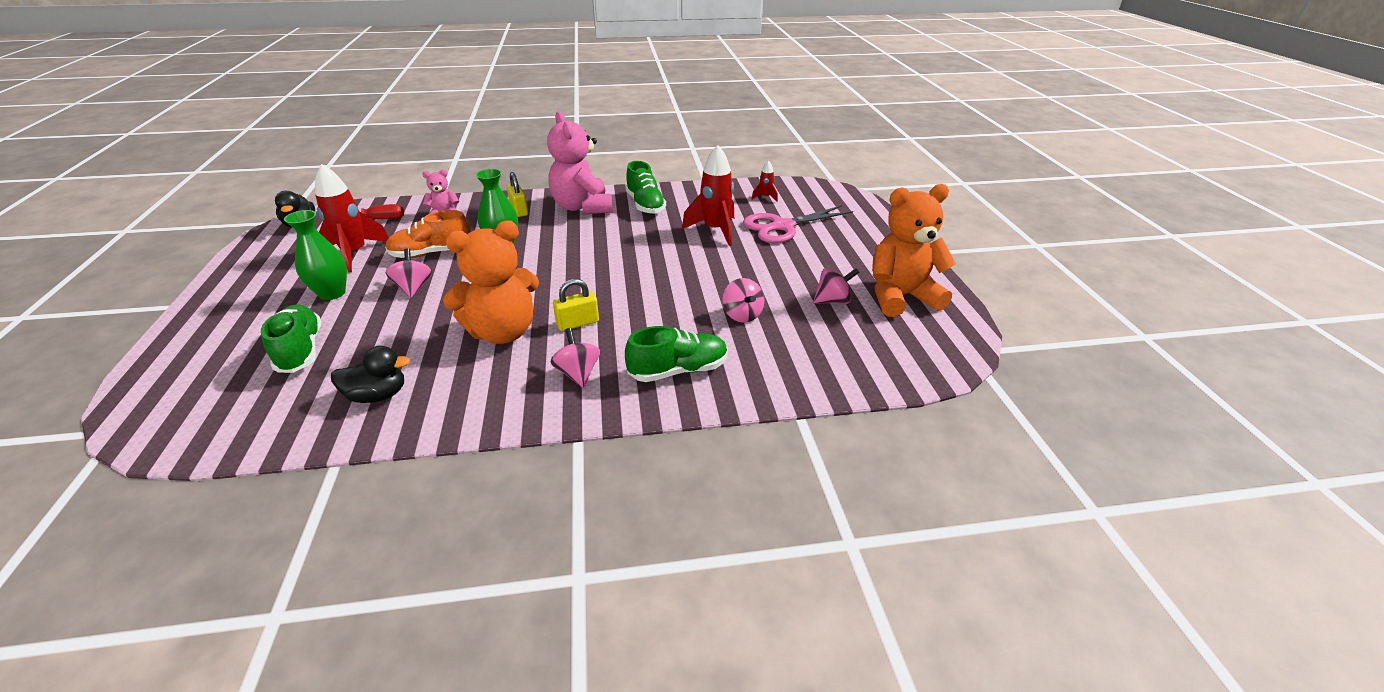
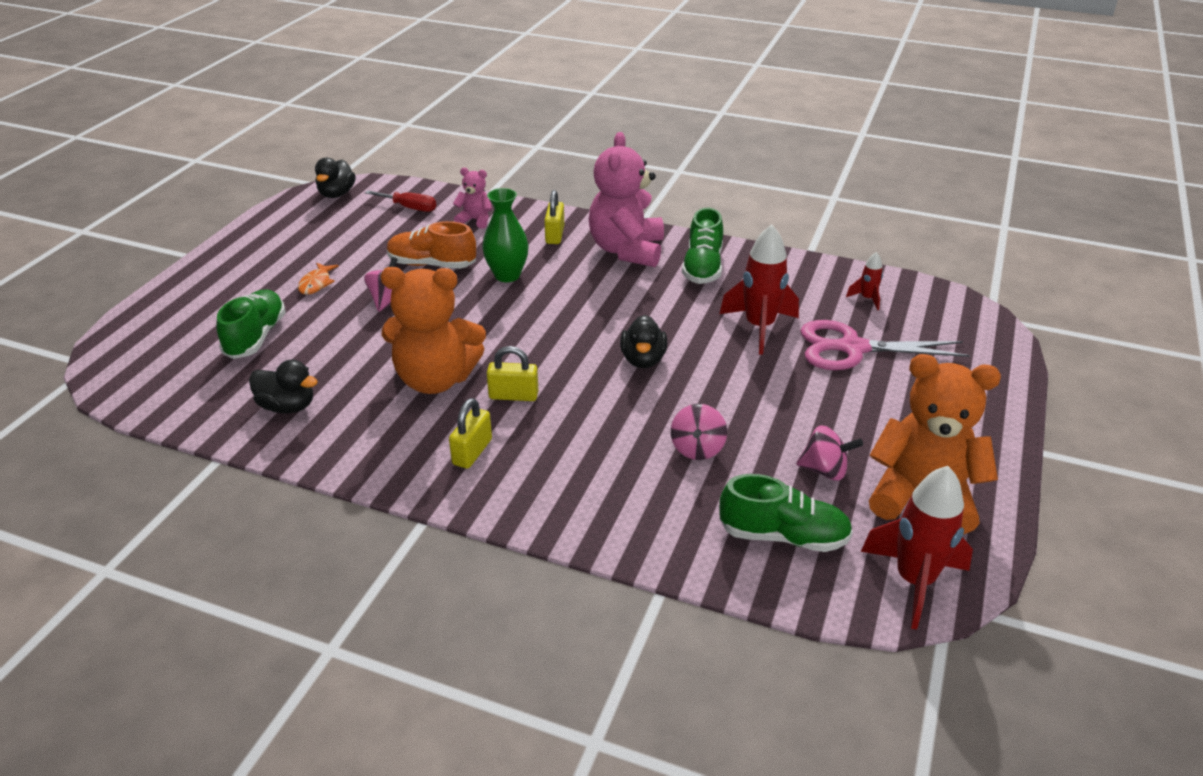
camera: 30 degrees right, 0 degrees up
green vase [284,210,347,300] -> orange fish [298,263,339,295]
red rocket [315,164,389,273] -> red rocket moved to [861,466,973,630]
pink spinning top [550,328,600,388] -> yellow padlock [449,398,492,469]
green shoe [625,326,728,382] -> green shoe moved to [719,474,853,552]
none -> black duck [620,315,667,368]

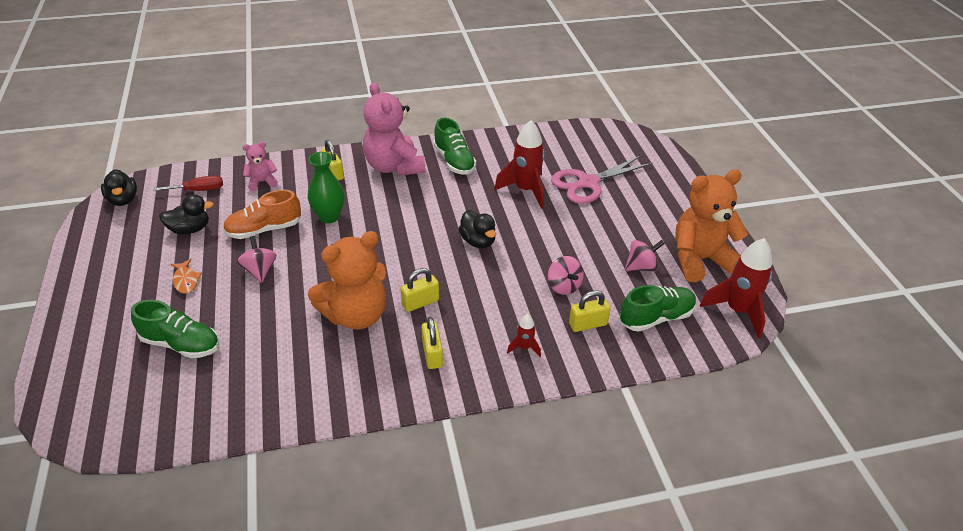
camera: 35 degrees left, 5 degrees up
green shoe [217,289,286,359] -> green shoe turned 135 degrees clockwise [131,300,219,358]
black duck [249,360,318,413] -> black duck moved to [159,194,214,235]
red rocket [846,252,883,310] -> red rocket moved to [507,314,541,357]
none -> yellow padlock [569,290,611,332]

